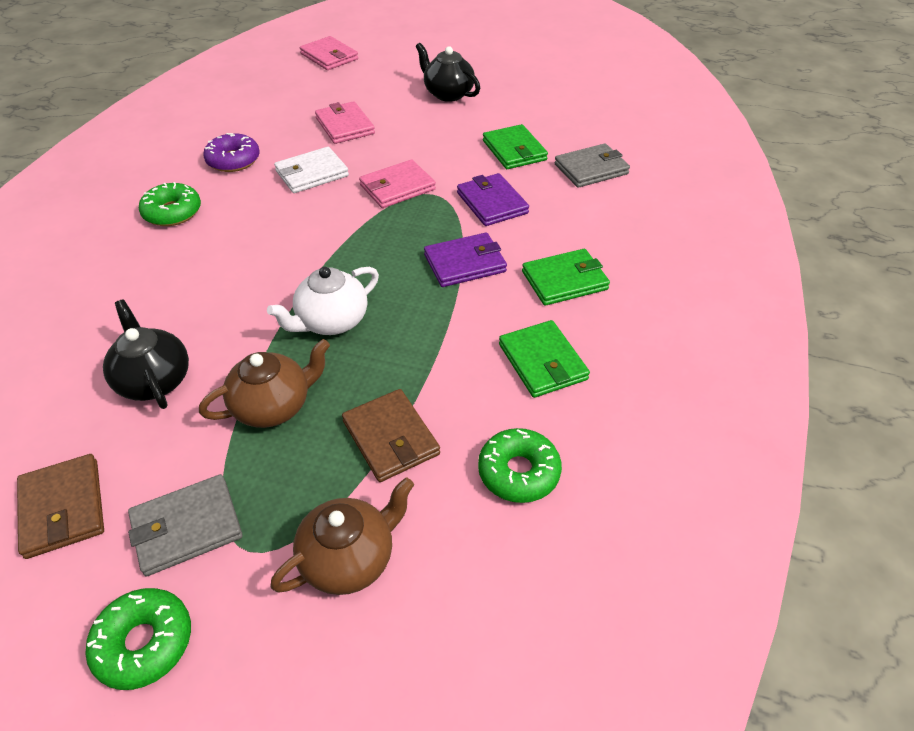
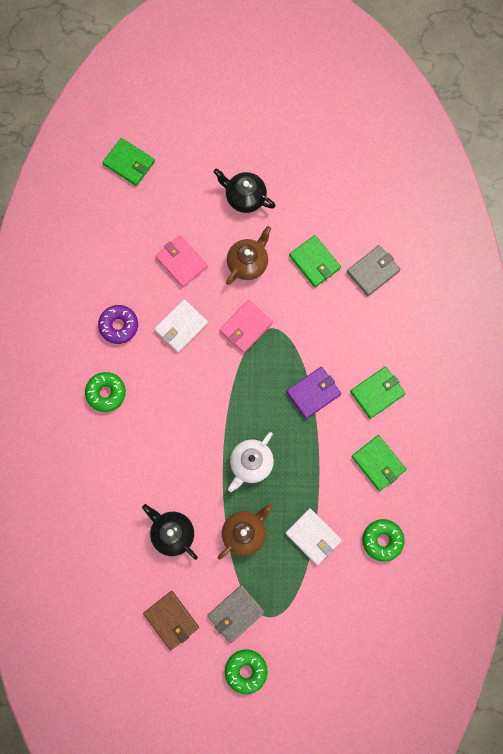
camera: 15 degrees left, 30 degrees up
brown teapot [270,477,414,595] -> brown teapot moved to [226,226,271,285]
pink wallet [300,36,358,70] -> green wallet [102,138,155,186]
brown wallet [342,389,440,482] -> white wallet [285,508,342,565]
purple wallet [457,173,529,226] -> none

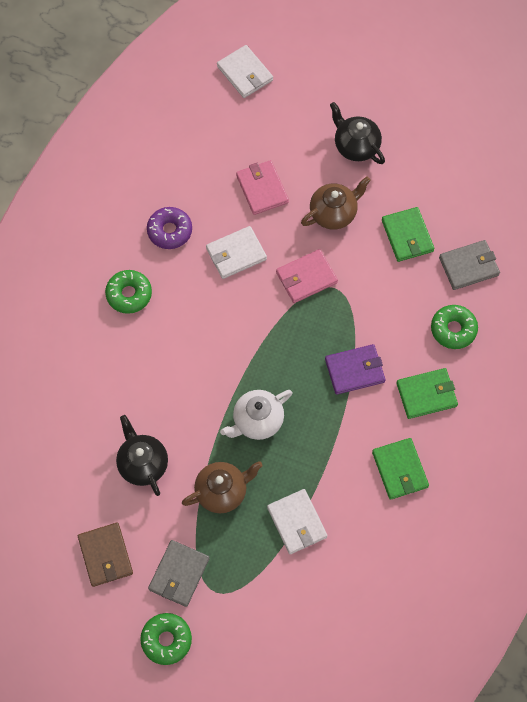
camera: 20 degrees right, 10 degrees down
green wallet [102,138,155,186] -> white wallet [217,45,273,98]
grey wallet [207,585,265,643] -> grey wallet turned 45 degrees counterclockwise [148,540,210,607]
green donut [363,519,404,561] -> green donut moved to [431,305,478,349]

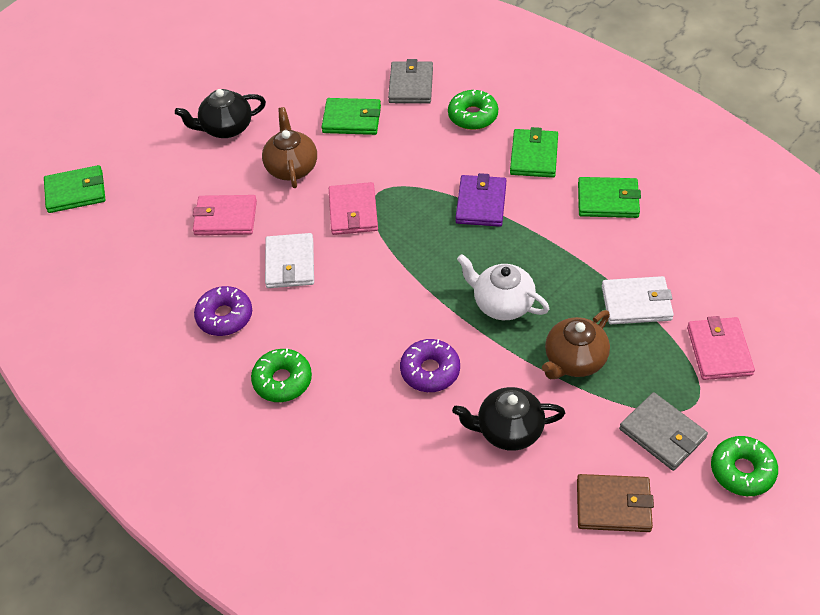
camera: 65 degrees left, 15 degrees down
brown teapot [182,461,263,513] -> brown teapot turned 135 degrees counterclockwise [542,310,610,379]
white wallet [217,45,273,98] -> green wallet [44,165,105,213]
white teapot [220,390,292,440] -> white teapot turned 135 degrees clockwise [457,254,549,320]
none -> purple donut [400,339,460,392]
none -> pink wallet [687,316,755,380]

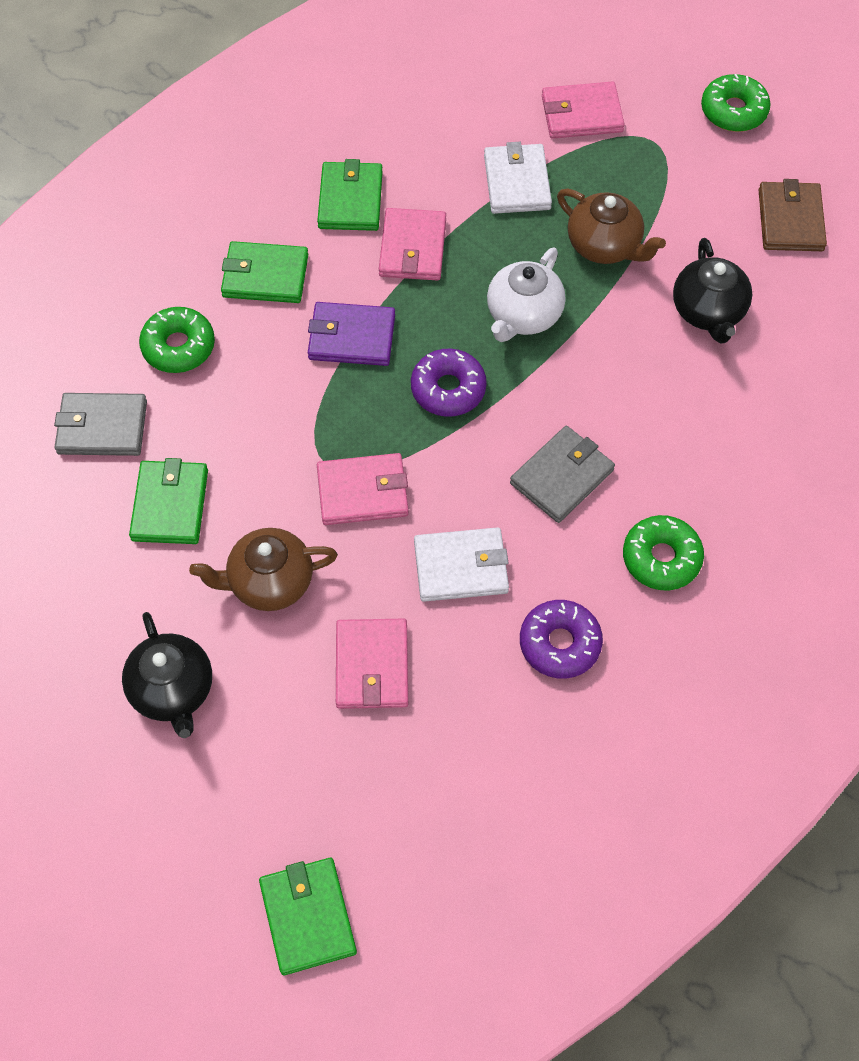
camera: 95 degrees left, 10 degrees up
purple donut [400,339,460,392] -> purple donut moved to [411,349,487,417]
grey wallet [619,392,708,471] -> grey wallet moved to [510,426,615,523]
none -> pink wallet [379,208,446,281]

